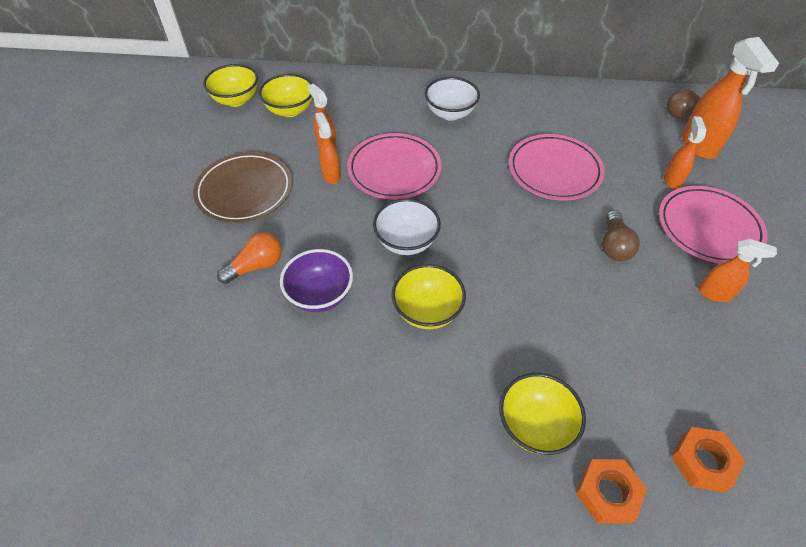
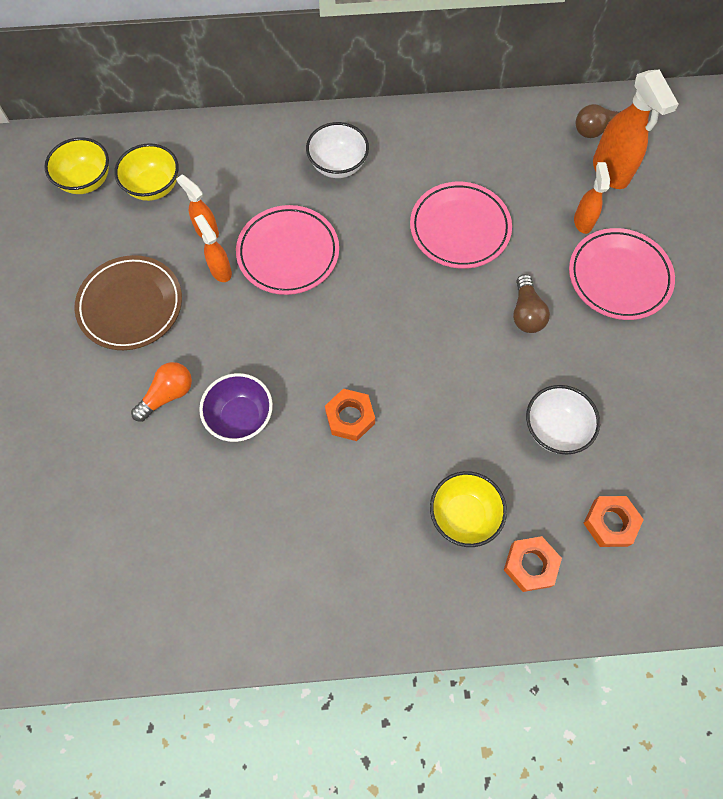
camera: 10 degrees left, 15 degrees up
white bowl [373,198,441,255] -> white bowl moved to [526,385,600,455]
yellow bowl [392,264,466,329] -> orange nut [325,389,375,441]
orange spray bottle [698,239,777,302] -> none

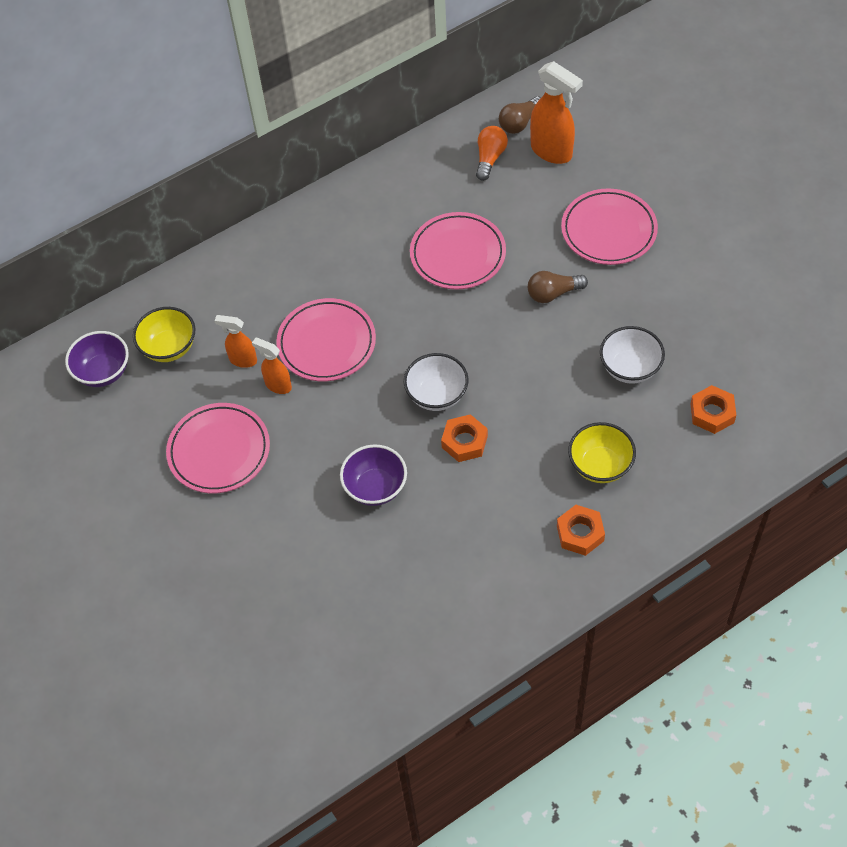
camera: 25 degrees left, 10 degrees down
yellow bowl [44,137,109,194] -> purple bowl [65,331,129,387]
brown plate [74,255,182,350] -> pink plate [166,403,270,493]
orange light bulb [131,362,192,422] -> orange light bulb moved to [476,126,508,181]
white bowl [306,122,369,178] -> white bowl moved to [404,353,469,411]
orange nut [504,536,562,592] -> orange nut moved to [557,505,605,556]
brown light bulb [513,274,550,333] -> brown light bulb turned 105 degrees clockwise [528,271,588,303]
orange spray bottle [574,162,610,234] -> none

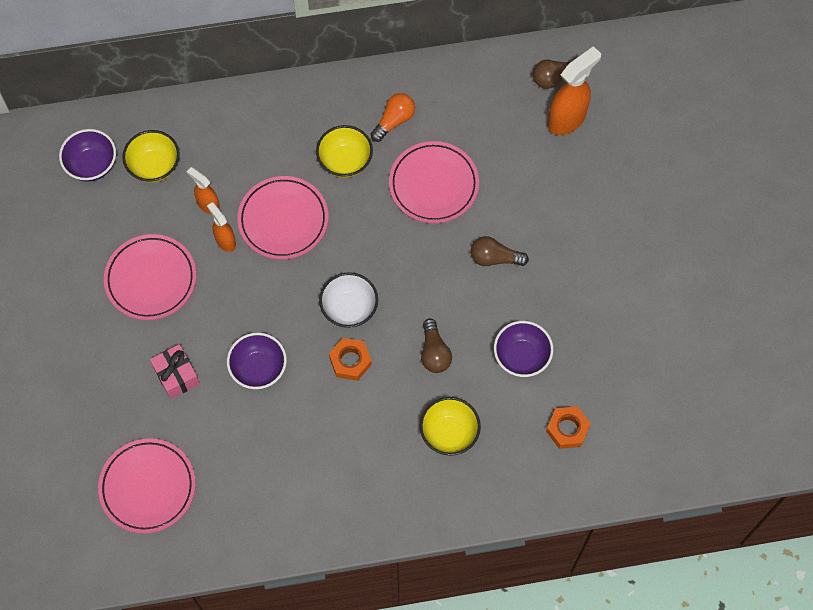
camera: 20 degrees right, 10 degrees up
orange light bulb [476,126,508,181] -> orange light bulb moved to [371,93,415,142]
orange spray bottle [530,61,583,164] -> orange spray bottle turned 105 degrees counterclockwise [548,46,601,135]
orange nut [557,505,605,556] -> none
pink plate [561,188,658,265] -> pink plate moved to [98,438,196,534]
white bowl [600,326,665,384] -> purple bowl [494,321,553,377]
none -> pink gift [150,344,200,399]
none -> yellow bowl [316,125,373,178]
none -> brown light bulb [421,319,452,373]

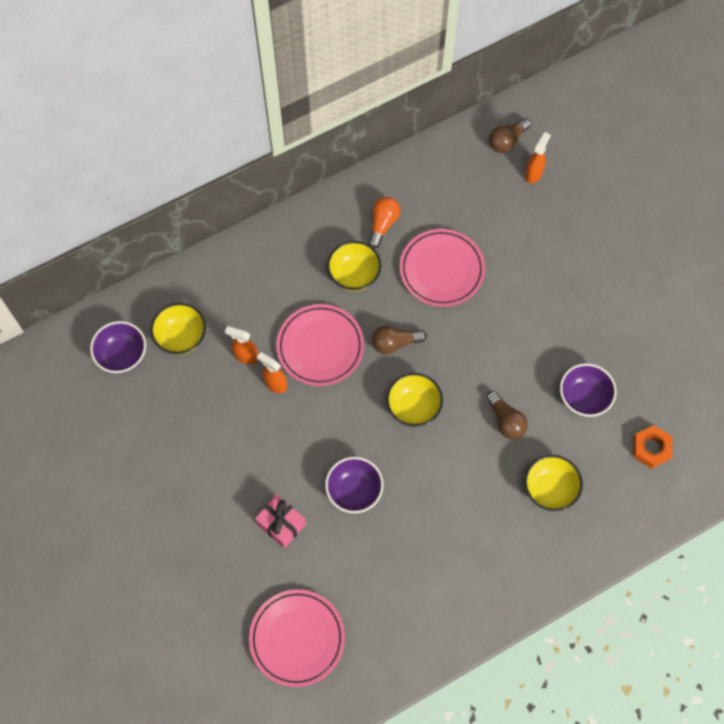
camera: 20 degrees left, 0 degrees up
pink plate [104,234,196,320] -> none
white bowl [319,272,378,328] -> yellow bowl [386,373,443,427]
orange nut [329,338,372,381] -> none
brown light bulb [471,236,529,266] -> brown light bulb moved to [372,325,427,354]
orange spray bottle [548,46,601,135] -> orange spray bottle [525,132,550,183], size x0.57

